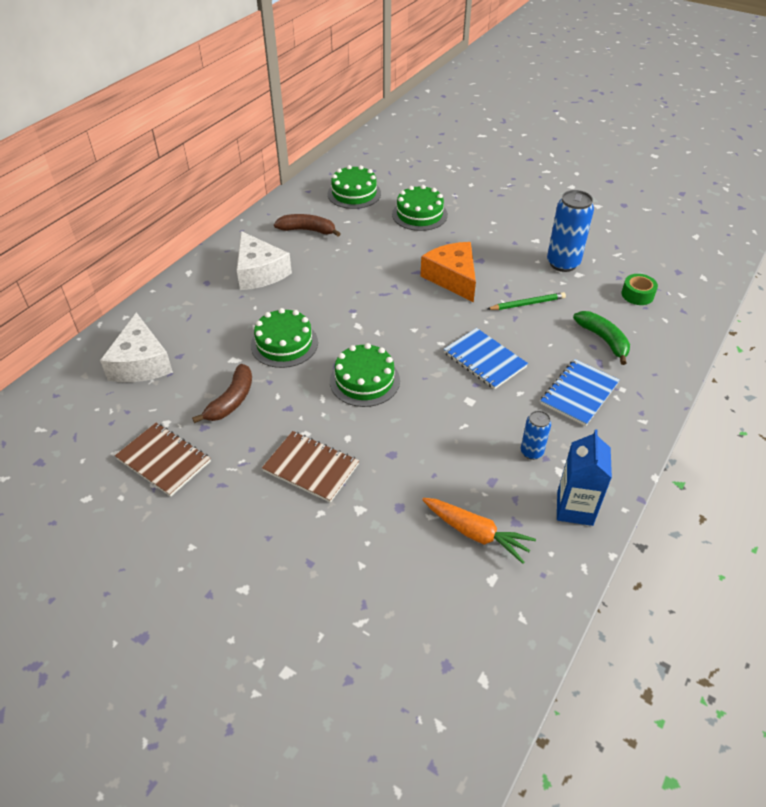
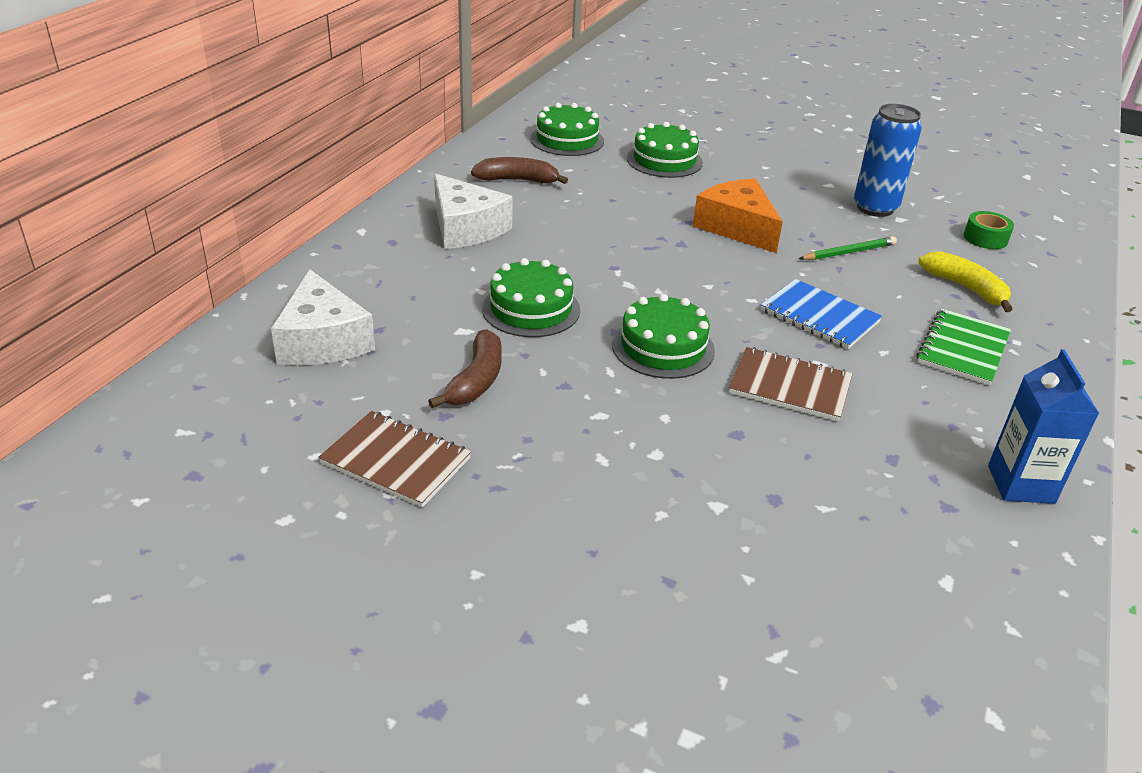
camera: 10 degrees left, 10 degrees down
brown notebook [262,431,359,503] -> brown notebook moved to [729,347,852,422]
orange carrot [422,498,536,564] -> none
blue can [521,410,551,460] -> none
blue notebook [540,359,620,426] -> green notebook [916,309,1011,386]
green banana [573,311,630,365] -> yellow banana [918,251,1012,312]

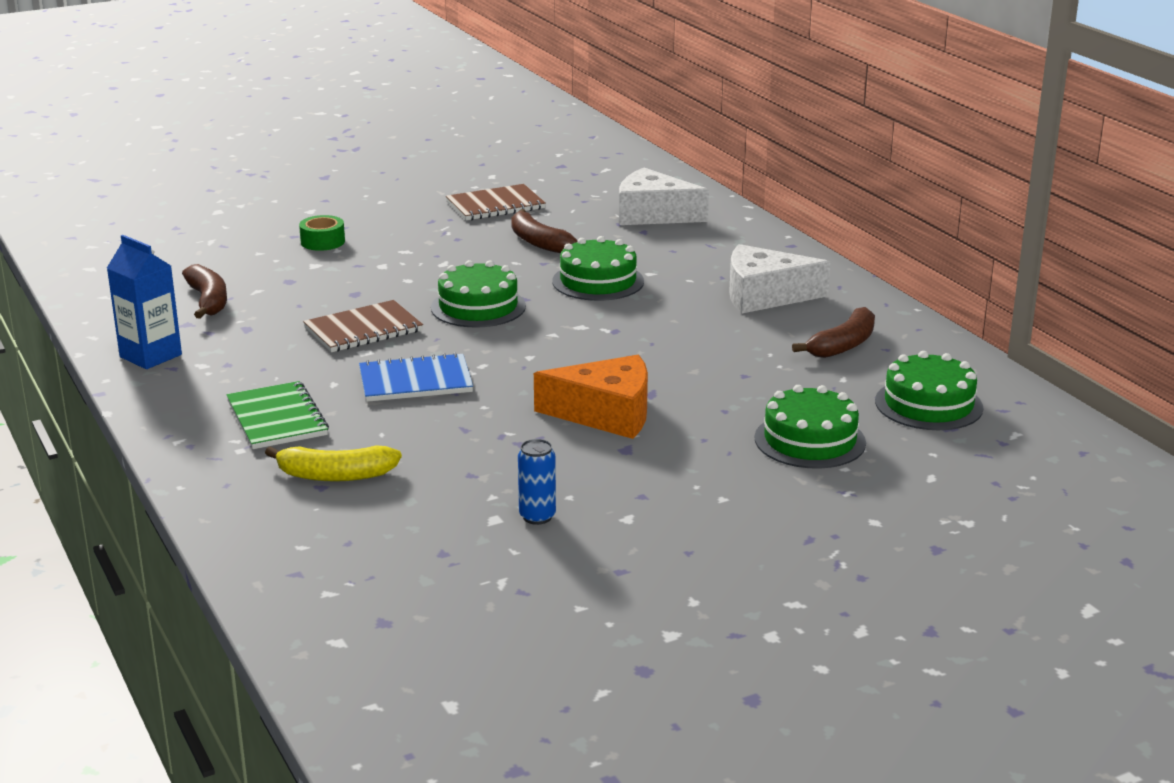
camera: 130 degrees right, 10 degrees down
green pencil [799,236,897,260] -> none
blue can [854,104,922,217] -> blue can [518,439,556,525], size x0.54
green tape [964,211,1014,249] -> green tape moved to [299,215,345,251]
none -> brown banana [182,264,227,319]

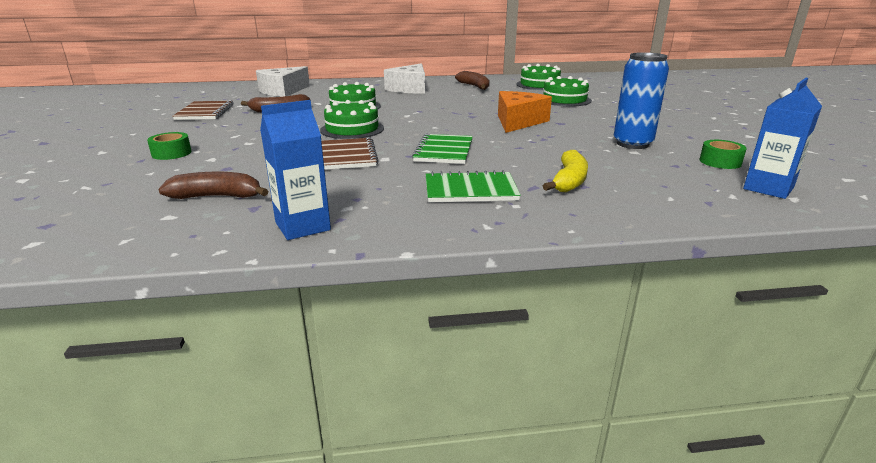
camera: 70 degrees left, 0 degrees up
blue notebook [359,352,473,402] -> green notebook [412,134,473,164]
blue can [518,439,556,525] -> blue can [614,52,669,149], size x1.84
none -> green tape [700,140,747,169]
none -> blue carton [743,78,822,199]

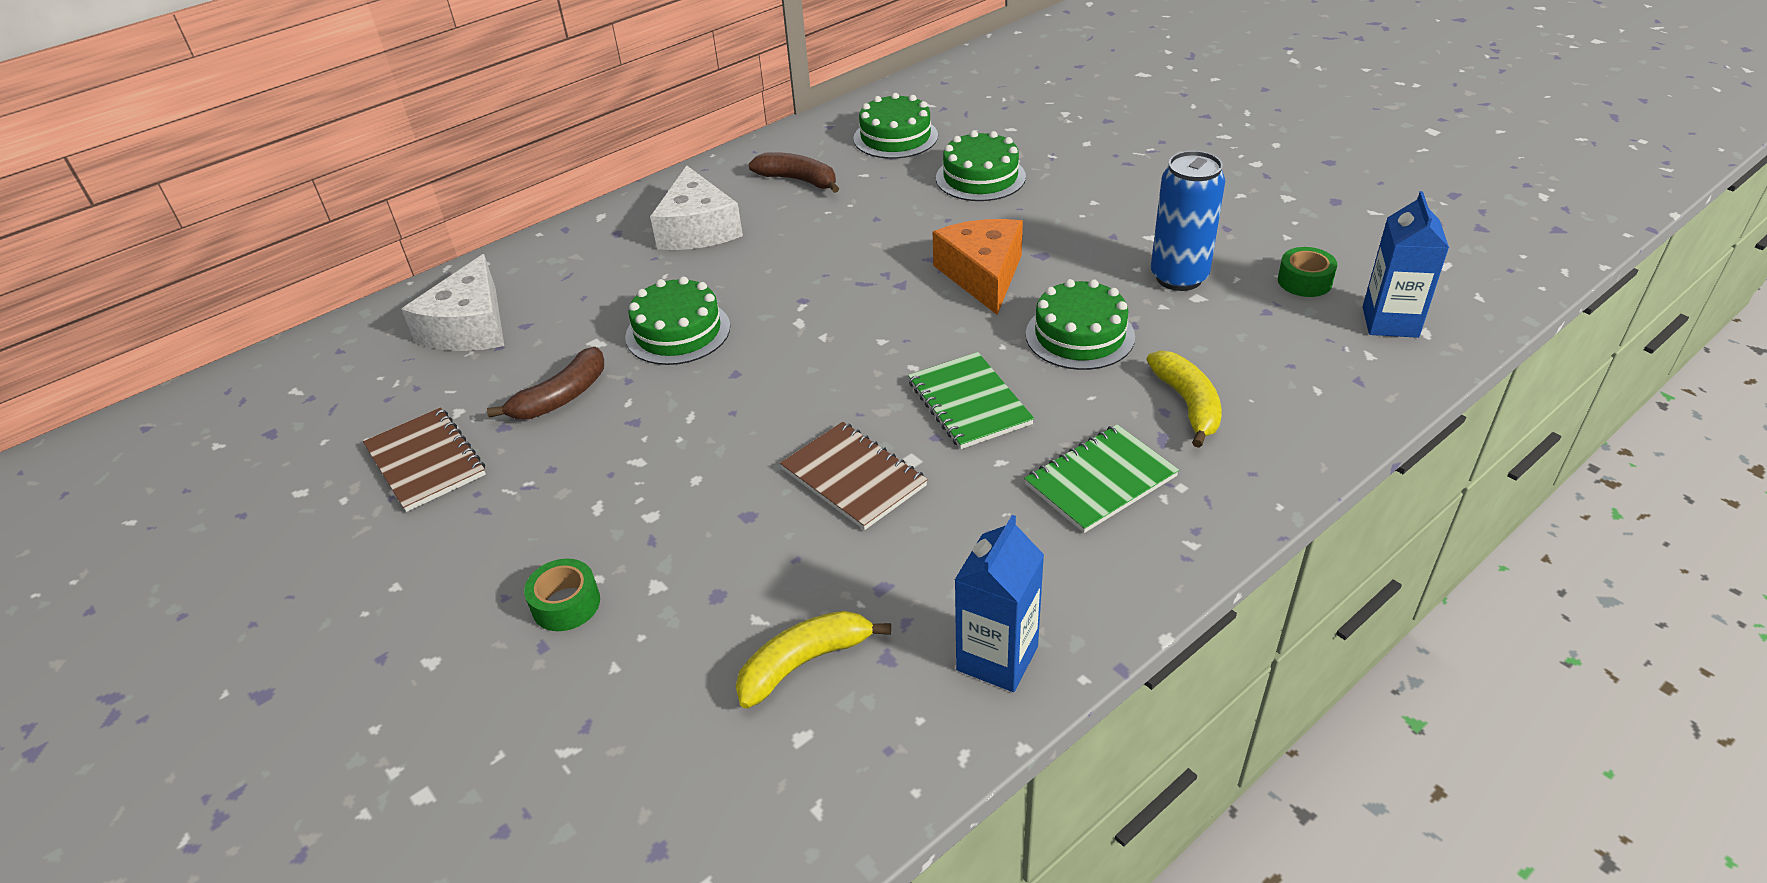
camera: 30 degrees left, 15 degrees up
brown banana [159,172,269,199] -> yellow banana [736,611,891,708]
green cake [320,100,384,139] -> green cake moved to [1026,279,1135,370]

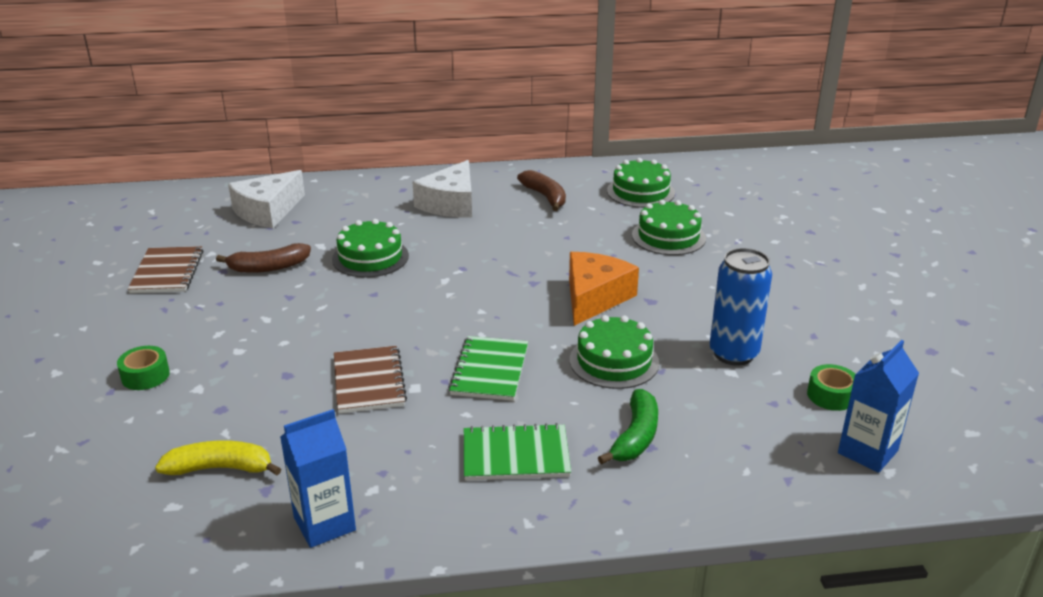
camera: 30 degrees right, 10 degrees down
yellow banana [1147,351,1222,448] -> green banana [598,389,658,465]

